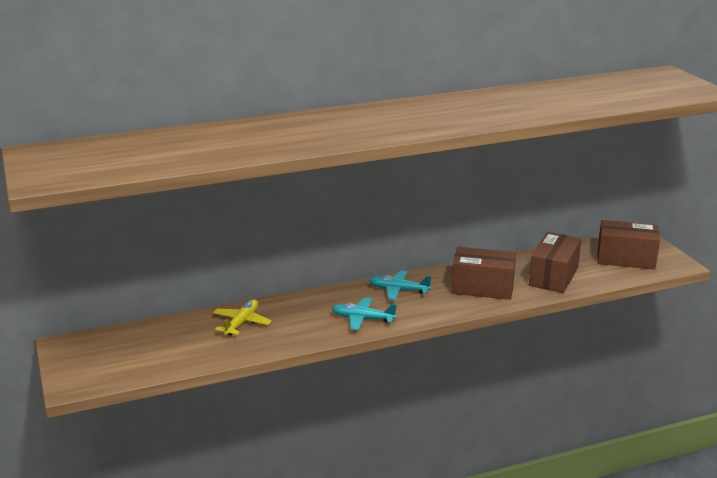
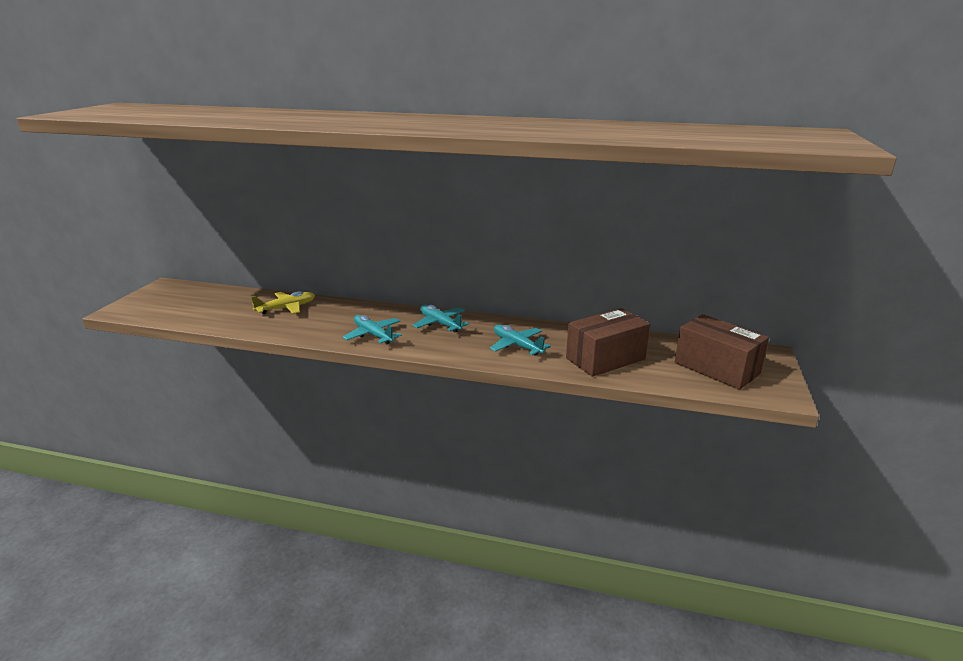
camera: 35 degrees right, 0 degrees up
brown box [452,247,516,300] -> turquoise plane [490,325,551,356]

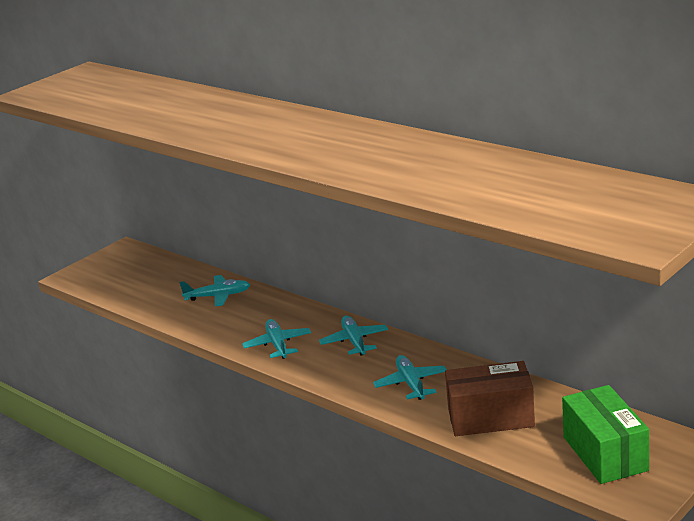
camera: 30 degrees right, 0 degrees up
yellow plane [251,291,315,314] -> turquoise plane [180,275,250,307]
brown box [675,314,769,390] -> green box [562,385,649,484]

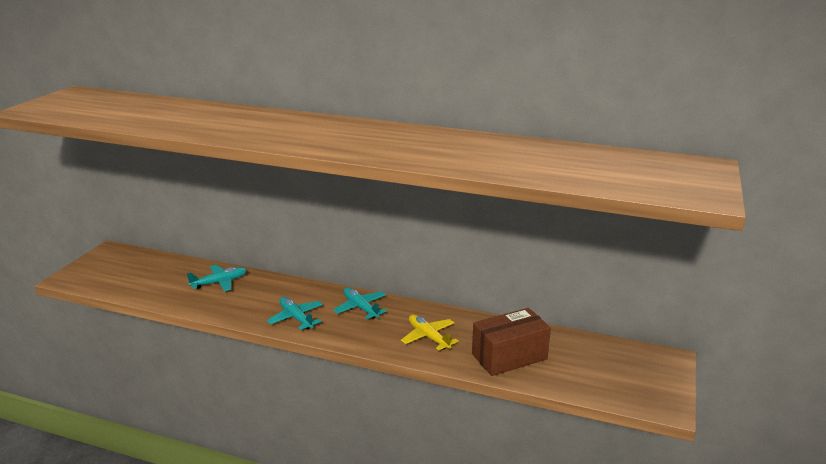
camera: 25 degrees left, 0 degrees up
turquoise plane [373,355,447,400] -> yellow plane [401,314,459,351]
green box [562,385,649,484] -> none

